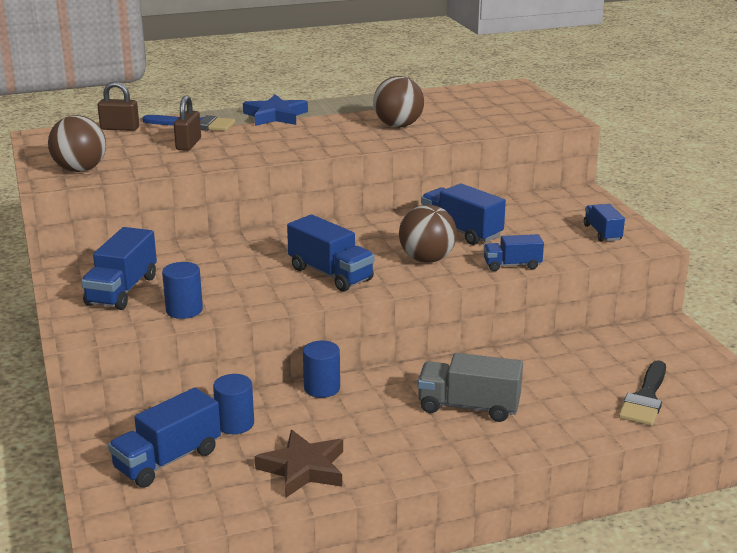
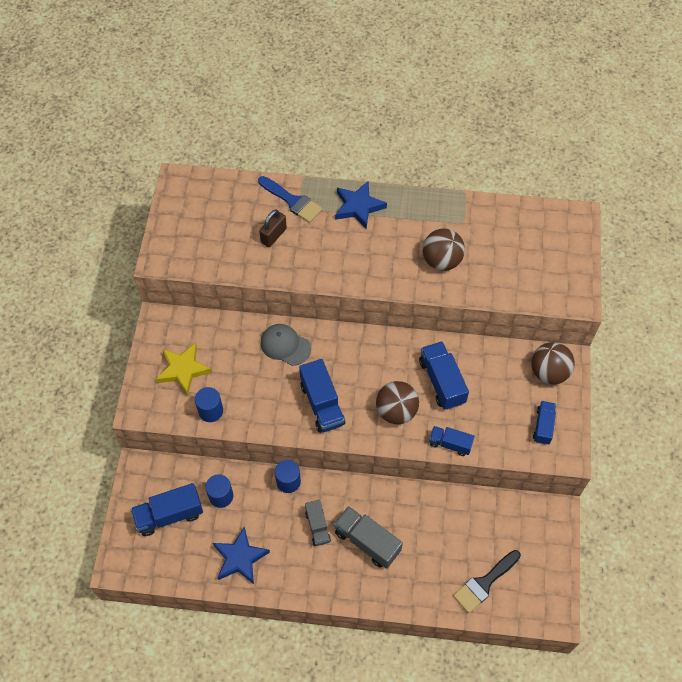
camera: 25 degrees right, 35 degrees up
brown ball [48,115,106,172] -> brown ball moved to [531,342,575,385]
blue truck [81,227,157,310] -> yellow star [156,343,212,396]
brown padlock [98,81,139,131] -> none
brown star [255,430,343,498] -> blue star [213,527,270,584]
none -> grey cap [261,324,311,366]
none -> grey truck [305,500,331,546]

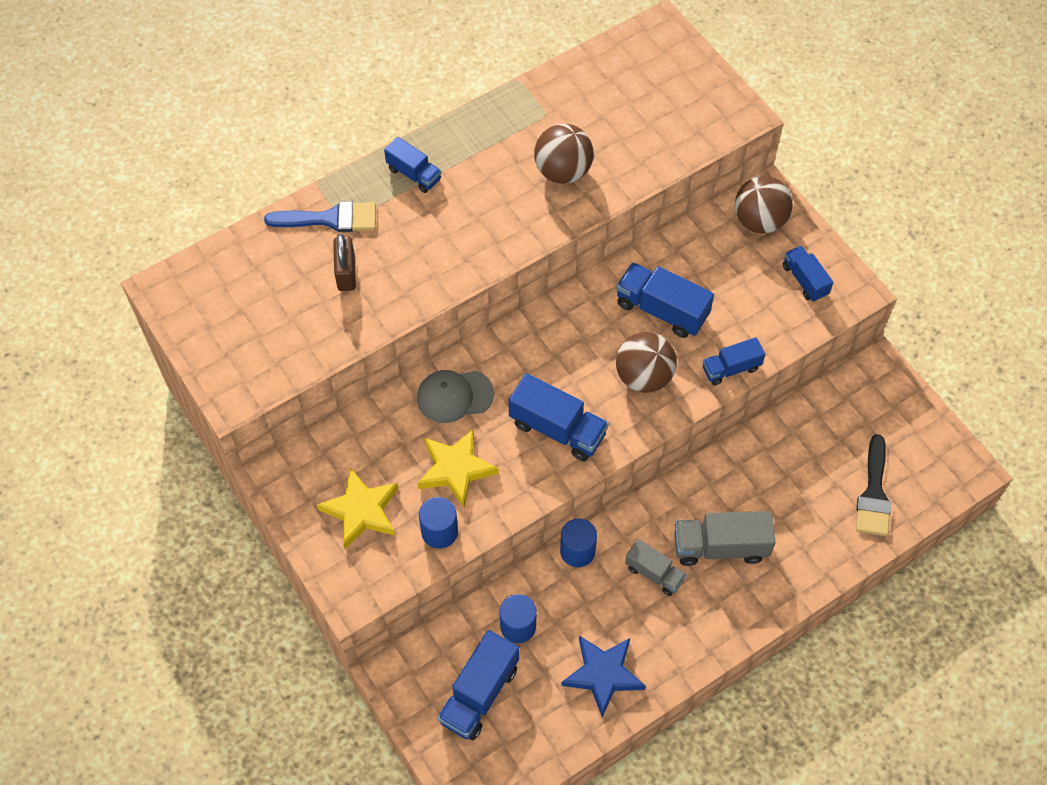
camera: 40 degrees left, 0 degrees up
blue star [335,181,387,229] -> blue truck [384,137,441,193]
none -> yellow star [417,429,499,507]

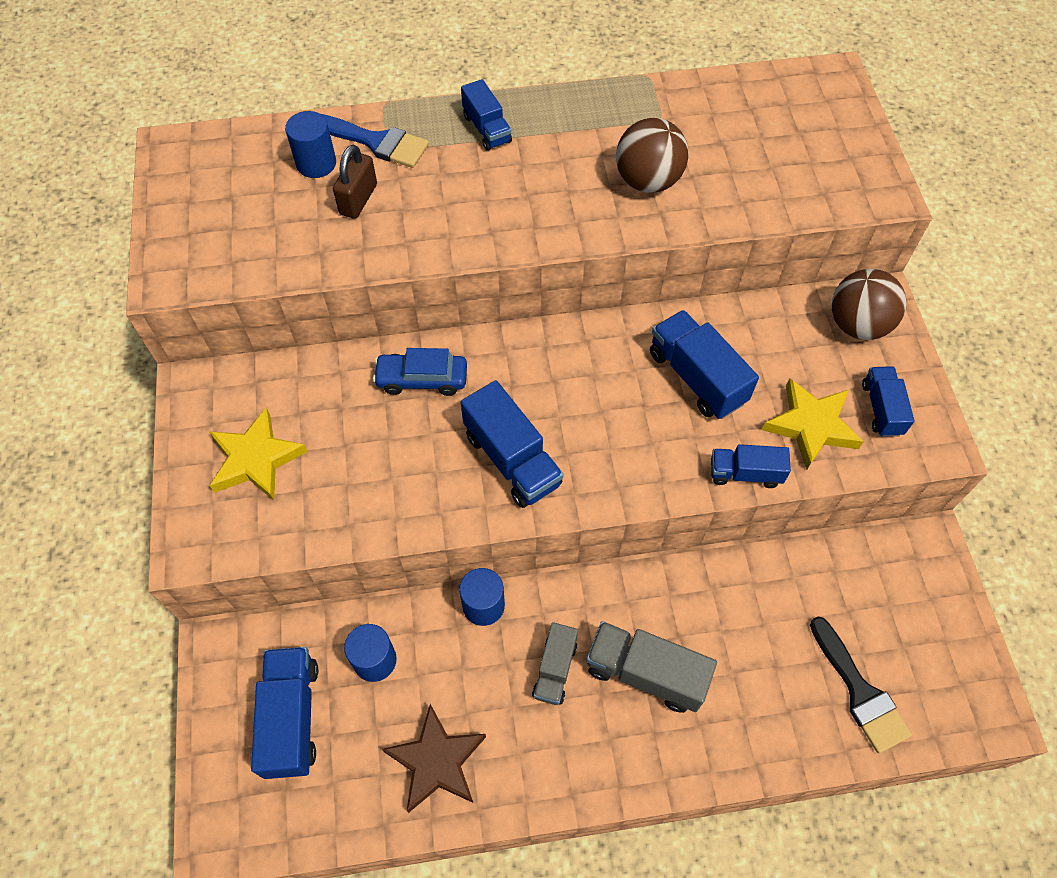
camera: 25 degrees right, 0 degrees up
grey cap [417,370,494,423] -> blue car [373,348,467,396]
yellow star [417,429,499,507] -> yellow star moved to [762,378,864,470]
blue cylinder [419,497,458,549] -> blue cylinder moved to [285,111,336,178]
blue truck [437,630,519,740] -> blue truck turned 120 degrees clockwise [251,647,318,779]
blue star [561,635,646,717] -> brown star [382,704,486,813]
brown ball [616,332,677,393] -> none
grey truck [625,539,687,596] -> grey truck turned 45 degrees clockwise [532,622,578,705]
black brush [856,434,891,536] -> black brush turned 60 degrees counterclockwise [810,616,912,754]

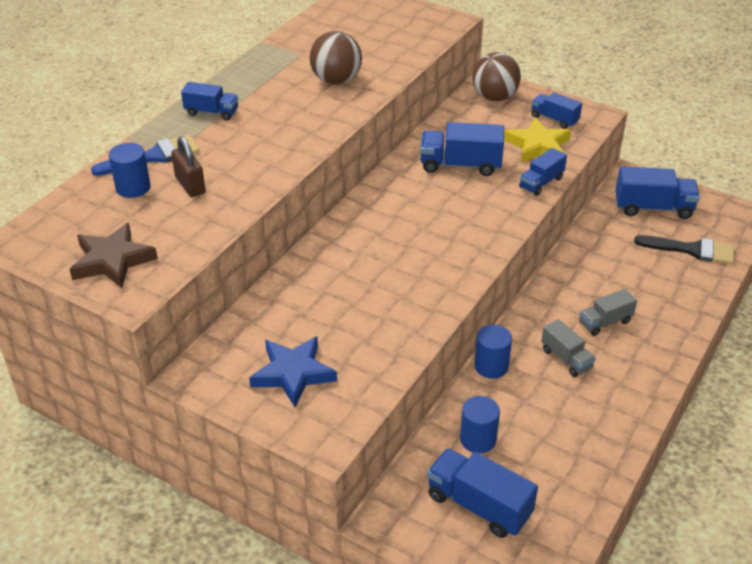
camera: 50 degrees left, 20 degrees down
yellow star [210,407,308,501] -> blue star [249,337,337,407]
blue car [373,348,467,396] -> none
brown star [382,704,486,813] -> brown star moved to [69,223,158,288]
blue truck [461,380,563,508] -> blue truck moved to [616,166,700,219]
grey truck [586,621,717,713] -> grey truck [579,289,637,336], size x0.62

